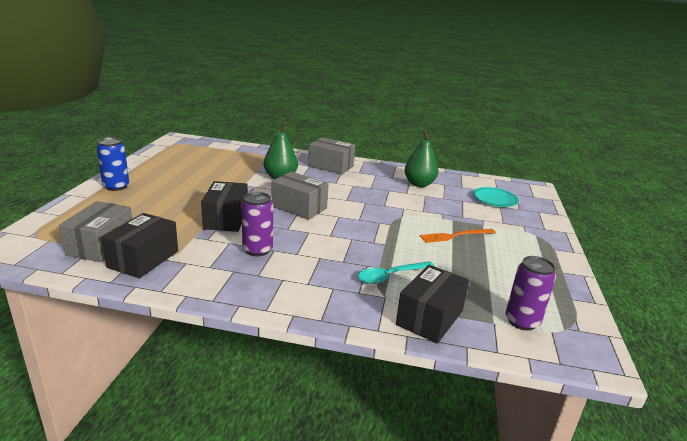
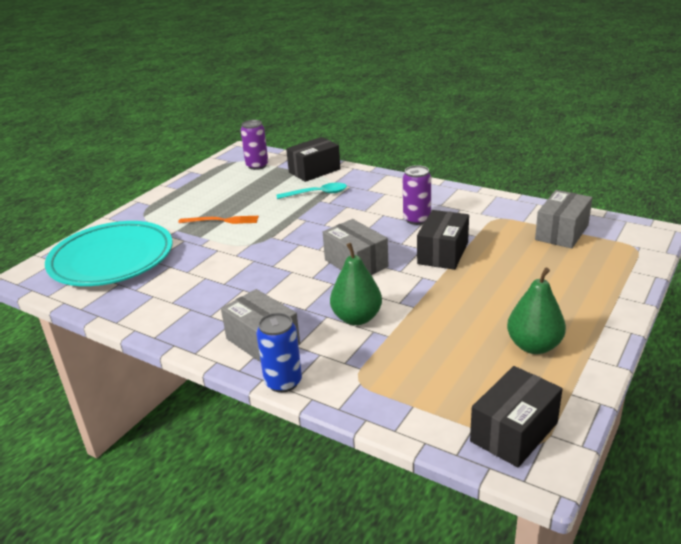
camera: 155 degrees left, 5 degrees up
blue can [97,137,129,191] -> blue can moved to [256,313,302,393]
black box [101,213,178,278] -> black box moved to [470,366,563,467]
green pear [405,130,438,187] -> green pear moved to [507,268,566,354]
turquoise plate [472,187,519,207] -> turquoise plate [45,221,173,286], size x2.18

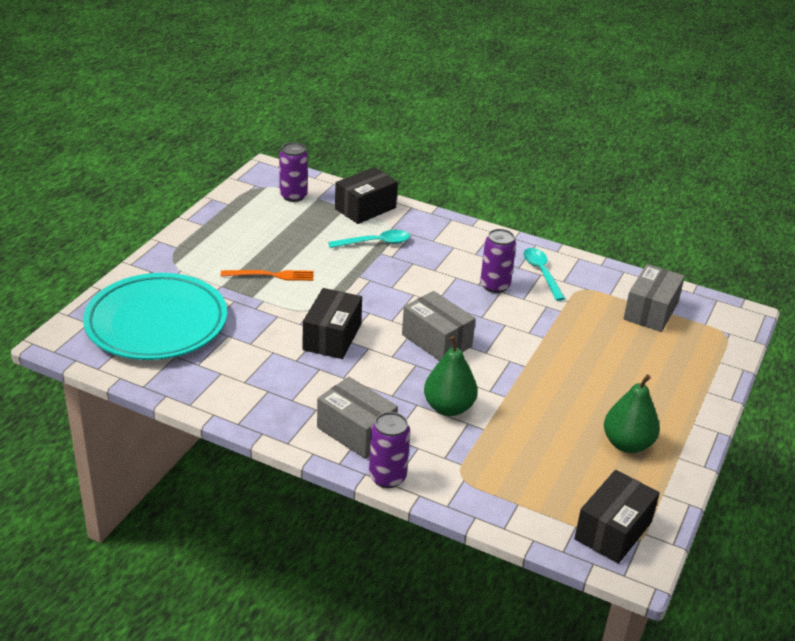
camera: 10 degrees left, 5 degrees up
blue can [256,313,302,393] -> purple can [369,412,410,488]
black box [417,210,469,270] -> black box moved to [303,288,362,359]
none -> turquoise spoon [523,248,565,301]

